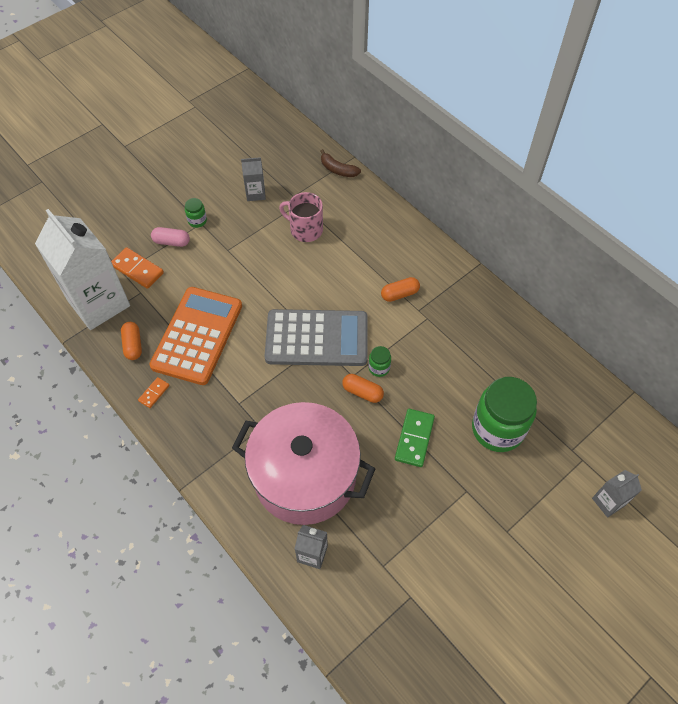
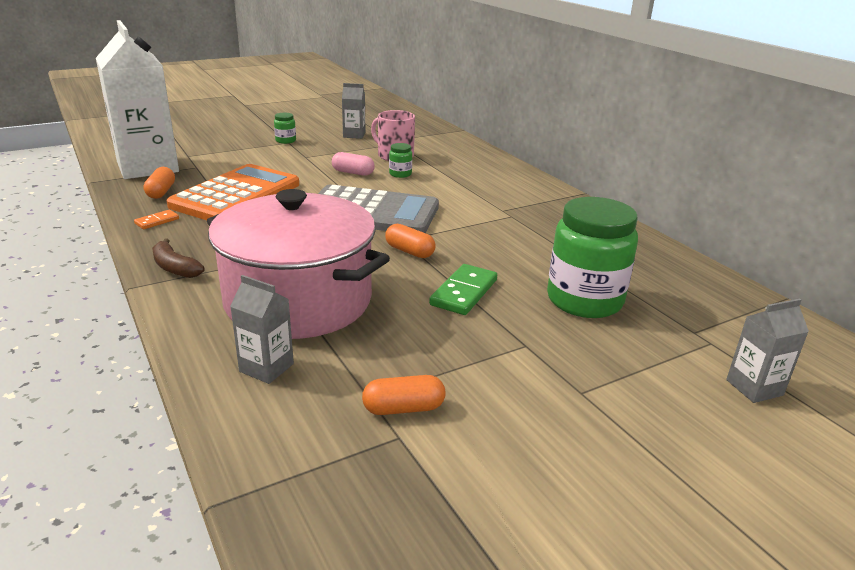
camera: 10 degrees right, 30 degrees down
orange domino [111,247,164,289] -> none
pink capsule [151,227,190,247] -> pink capsule moved to [332,152,375,176]
brown banana [321,149,361,177] -> brown banana moved to [152,238,205,278]
green jar [369,346,391,377] -> green jar moved to [389,143,412,178]
orange capsule [381,277,420,302] -> orange capsule moved to [362,375,446,415]

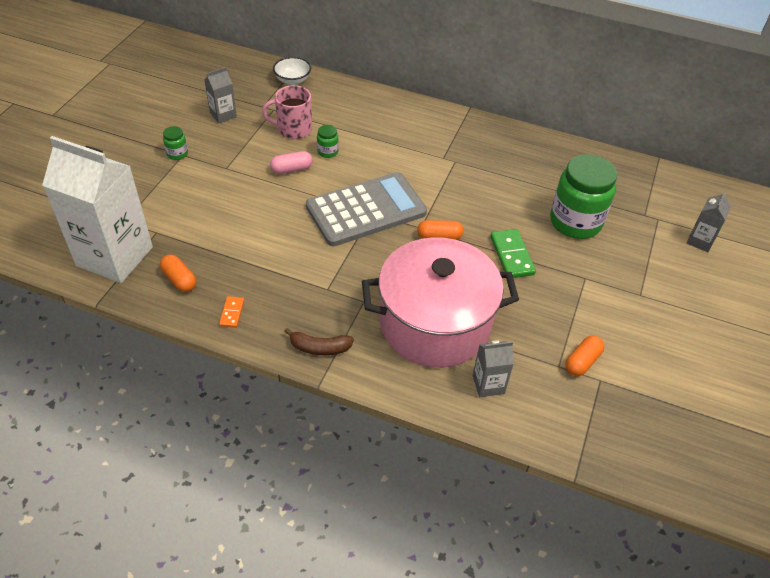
camera: 40 degrees left, 20 degrees up
orange calculator [166,164,299,220] -> none
none -> white bowl [273,57,311,85]

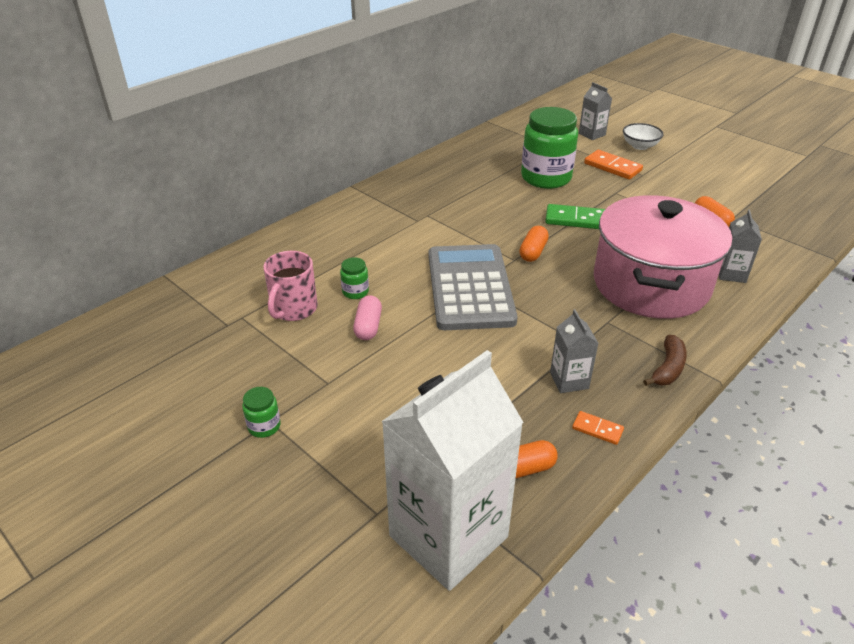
camera: 65 degrees left, 10 degrees down
grey carton [204,67,237,123] -> grey carton moved to [550,309,599,393]
white bowl [273,57,311,85] -> white bowl moved to [623,123,663,150]
none -> orange domino [584,150,643,180]

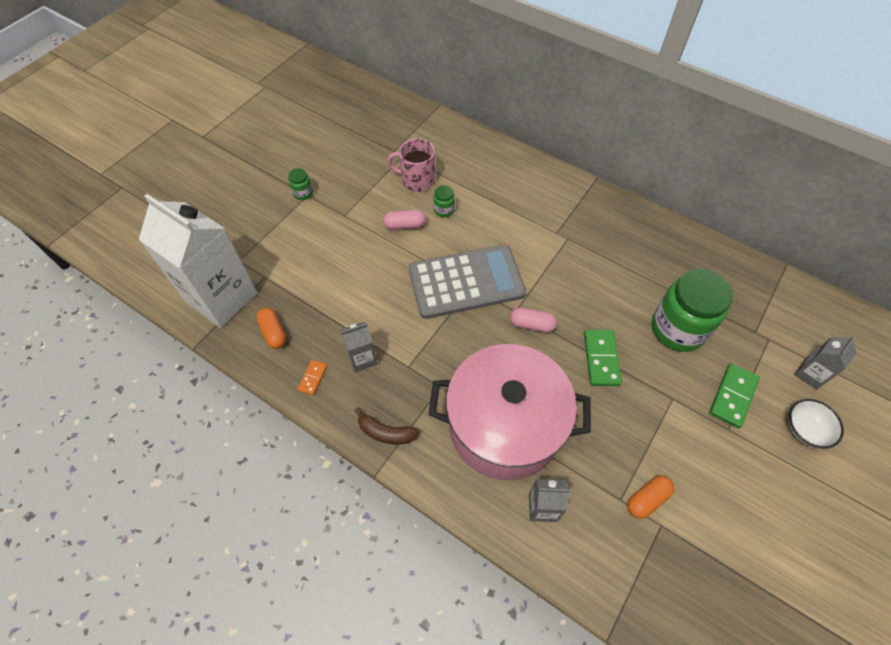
camera: 80 degrees right, 20 degrees up
orange capsule [519,226,549,262] -> pink capsule [510,308,557,332]
orange domino [584,150,643,180] -> green domino [709,363,760,428]

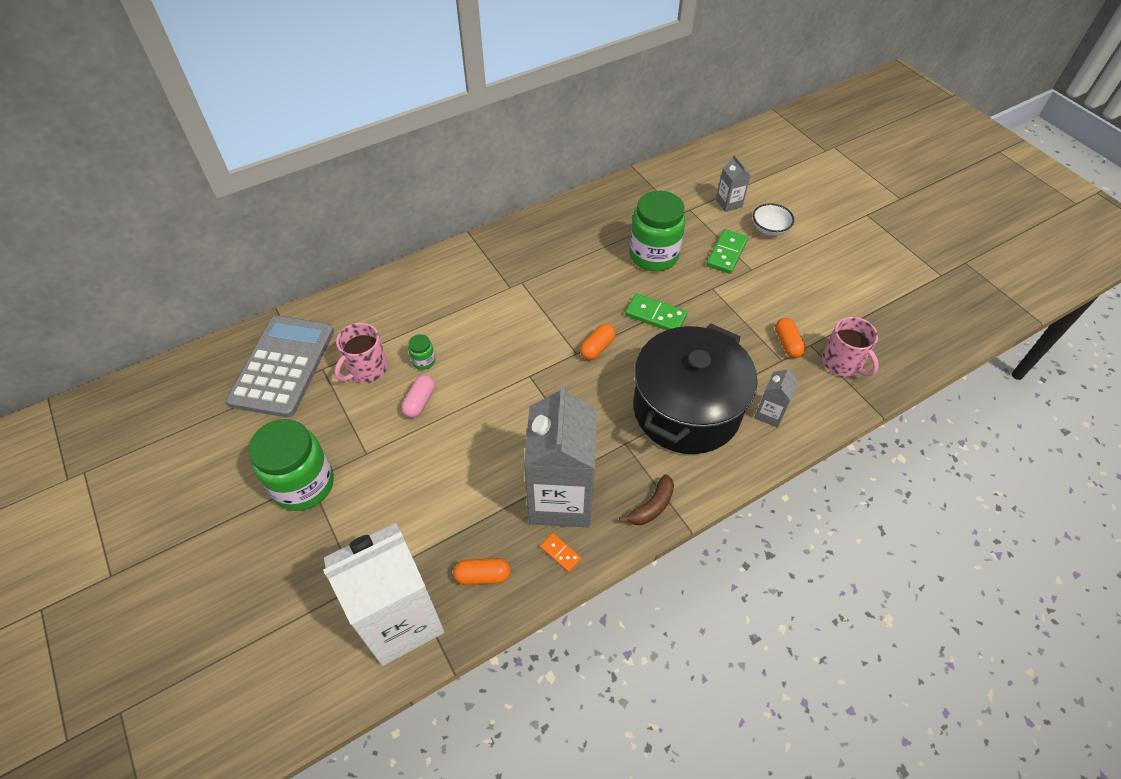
camera: 65 degrees left, 5 degrees down
green jar [288,168,313,200] -> green jar [248,419,334,511], size x2.36
grey carton [341,322,378,372] -> grey carton [524,383,597,527], size x2.27
grey calculator [409,245,526,319] -> grey calculator moved to [226,316,334,418]
pink pot [428,344,591,480] -> black pot [633,323,758,454]
pink capsule [510,308,557,332] -> orange capsule [580,324,616,360]
green domino [709,363,760,428] -> green domino turned 60 degrees clockwise [706,229,748,274]
none -> pink mug [822,317,879,377]

